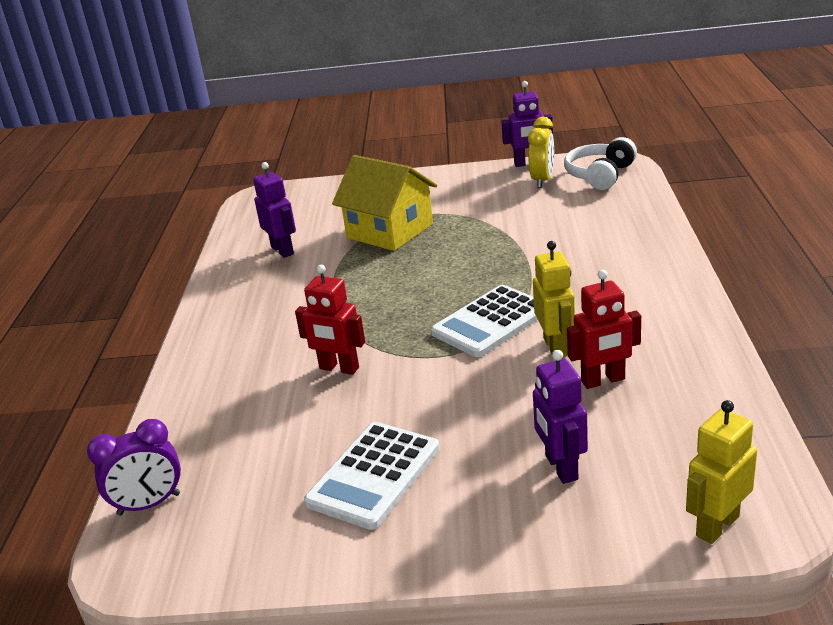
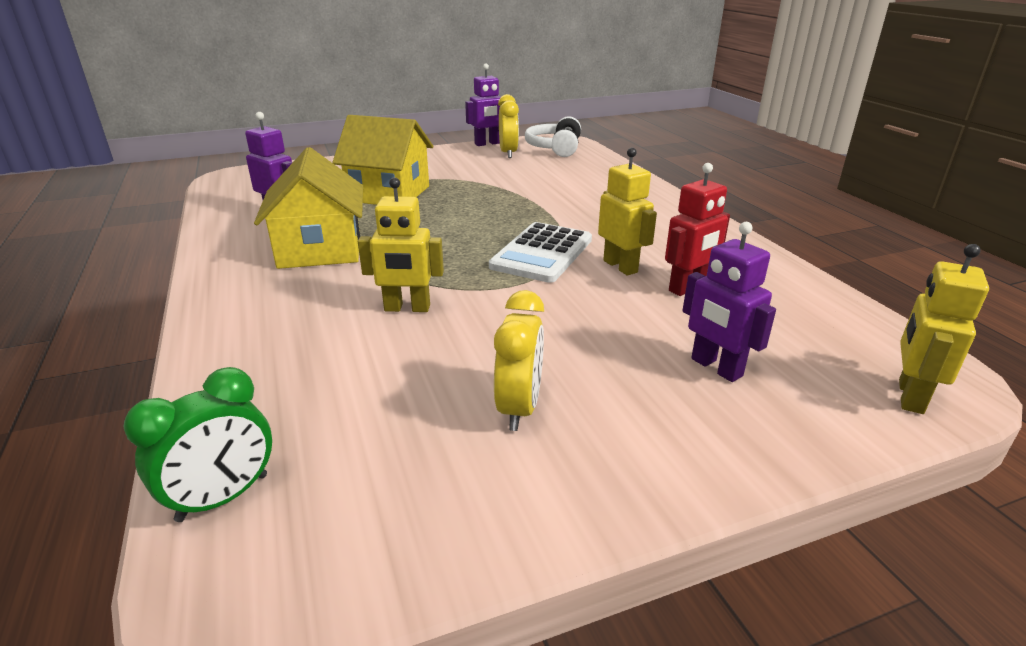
camera: 25 degrees left, 0 degrees up
purple clock [87,419,181,516] -> green clock [123,367,272,522]
red robot [295,265,365,375] -> yellow robot [358,177,444,312]
white calculator [304,422,440,530] -> yellow clock [494,290,544,431]
none -> yellow house [254,147,363,269]

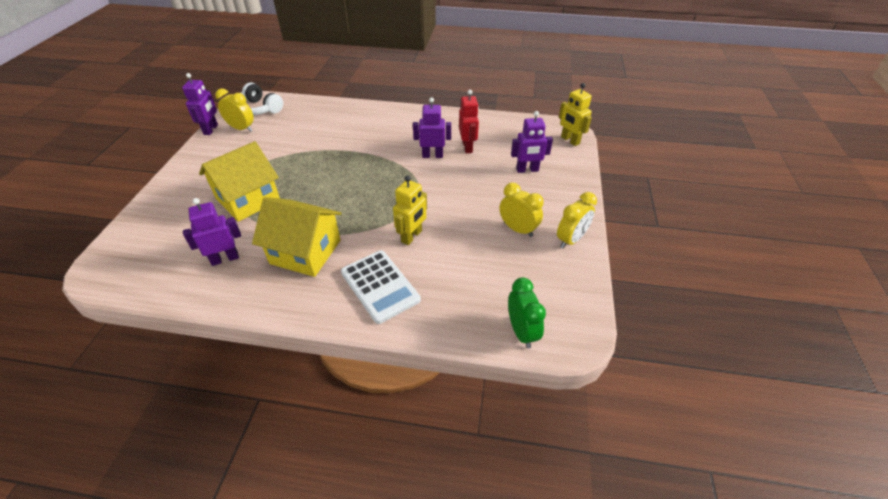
camera: 60 degrees left, 15 degrees up
white calculator [489,222,592,283] -> white calculator moved to [341,250,421,324]
yellow robot [598,148,657,276] -> purple robot [413,97,451,158]
none -> yellow clock [557,192,597,248]

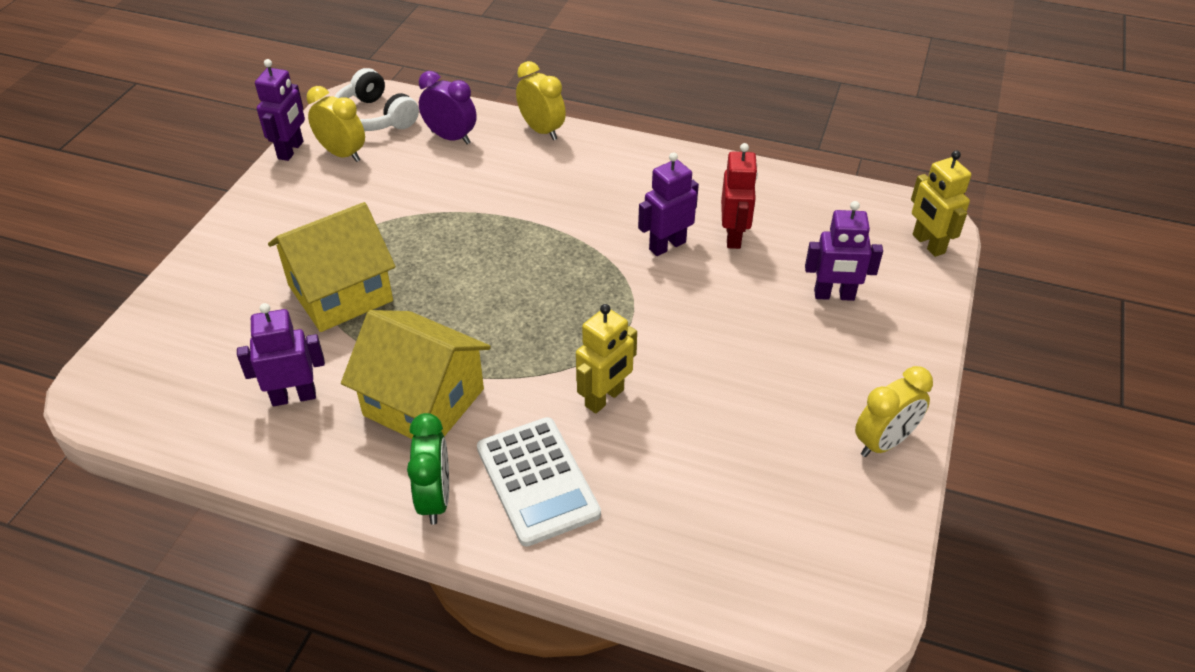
camera: 10 degrees right, 0 degrees up
purple robot [413,97,451,158] -> purple robot turned 45 degrees counterclockwise [638,152,699,256]
yellow clock [500,183,544,237] -> yellow clock moved to [516,61,566,140]
green clock [508,277,546,348] -> green clock moved to [407,413,449,525]
none -> purple clock [419,71,477,144]

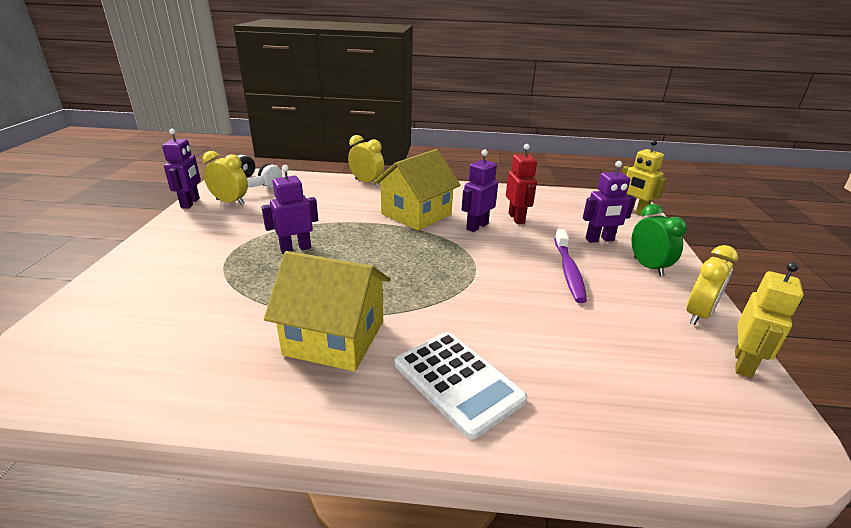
camera: 15 degrees left, 15 degrees down
purple robot [237,303,325,406] -> purple robot moved to [262,165,318,254]
yellow house [268,202,396,332] -> yellow house moved to [373,149,461,230]
green clock [407,413,449,525] -> green clock moved to [632,204,687,277]
purple clock [419,71,477,144] -> none
yellow robot [576,304,637,414] -> yellow robot moved to [735,262,804,378]
none -> purple toothbrush [555,229,587,303]

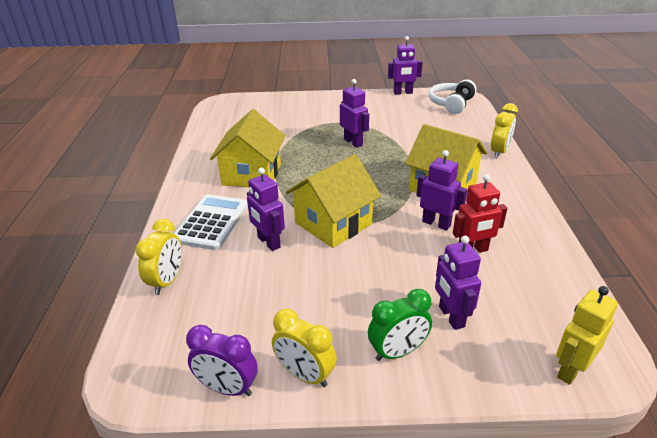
camera: 85 degrees right, 5 degrees up
yellow clock [203,151,248,205] -> yellow clock moved to [135,219,182,295]
white calculator [395,332,527,440] -> white calculator turned 150 degrees clockwise [174,194,248,250]
purple toothbrush [555,229,587,303] -> none
yellow robot [735,262,804,378] -> purple clock [186,325,258,396]
none -> purple robot [247,168,285,251]
none -> yellow house [286,154,381,248]

